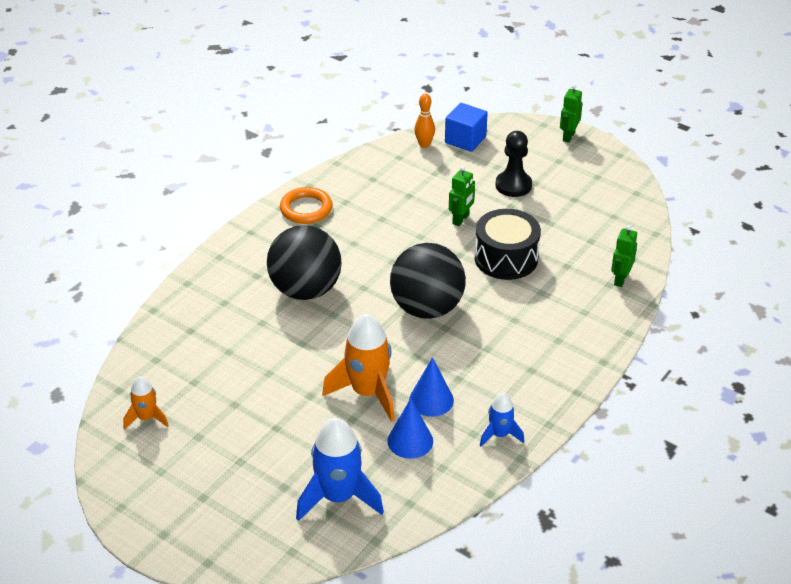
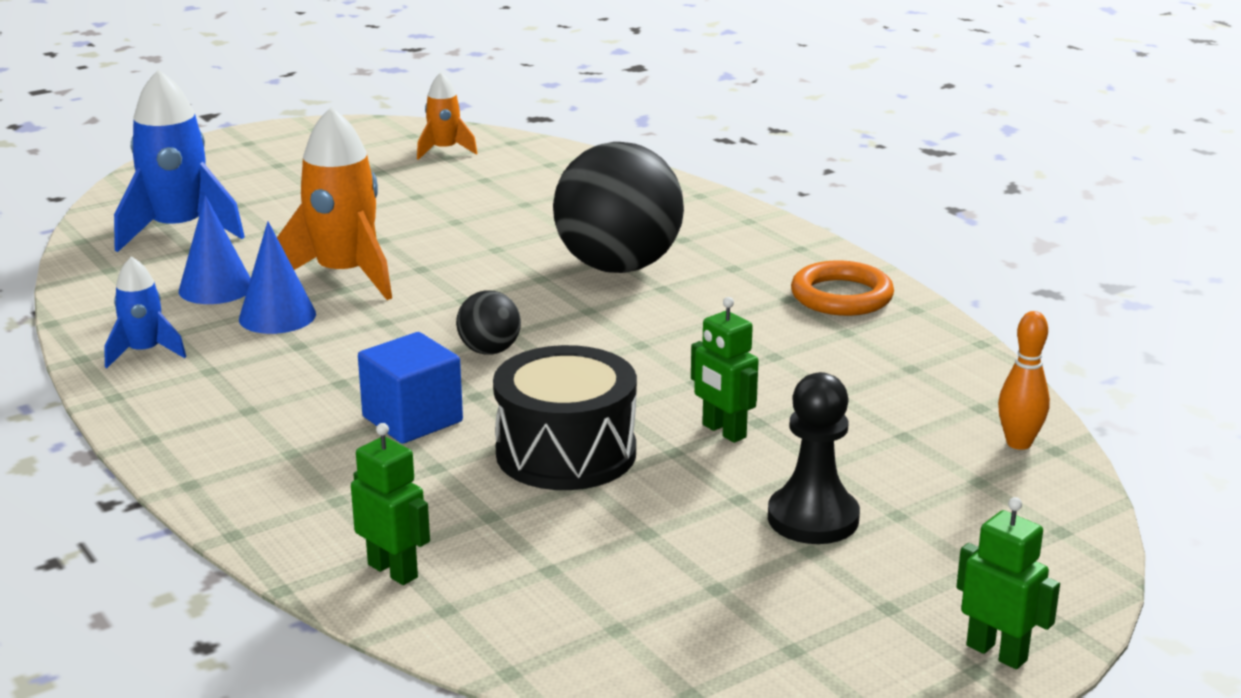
camera: 110 degrees right, 15 degrees down
black ball [390,243,466,319] -> black ball [456,290,521,355], size x0.45
blue cube [445,103,488,152] -> blue cube moved to [358,332,463,444]

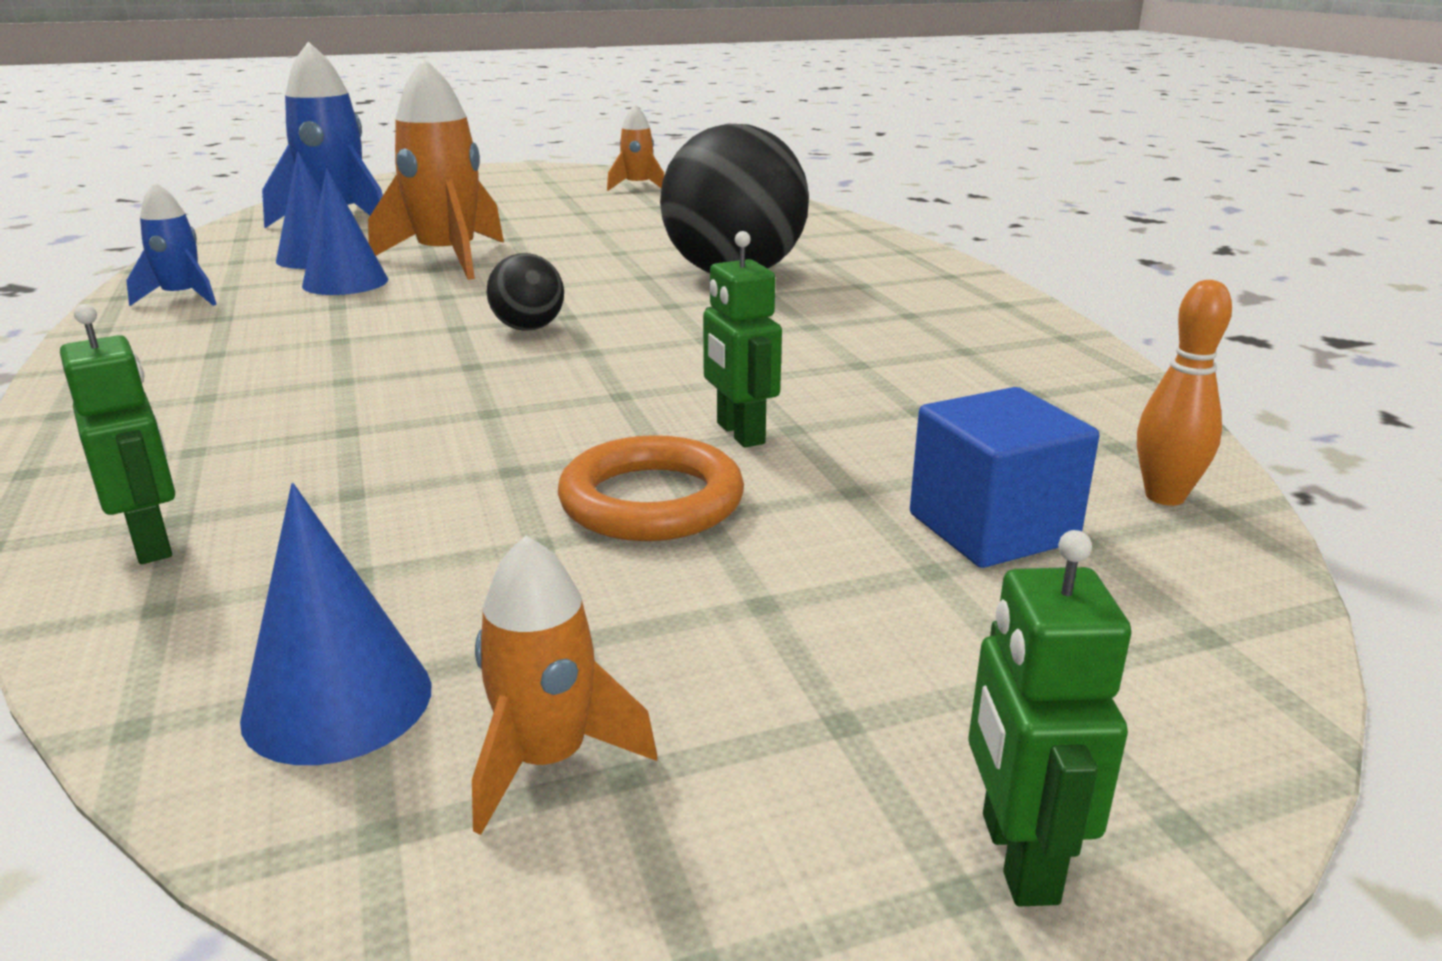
camera: 15 degrees right, 0 degrees up
blue cube [358,332,463,444] -> blue cube moved to [910,387,1099,568]
black drum [493,345,637,490] -> none
black pawn [768,372,860,544] -> none
orange ring [791,260,894,316] -> orange ring moved to [558,435,744,541]
green robot [956,497,1060,669] -> green robot turned 150 degrees counterclockwise [968,530,1131,906]
none -> blue cone [240,483,431,765]
none -> orange rocket [472,535,657,835]

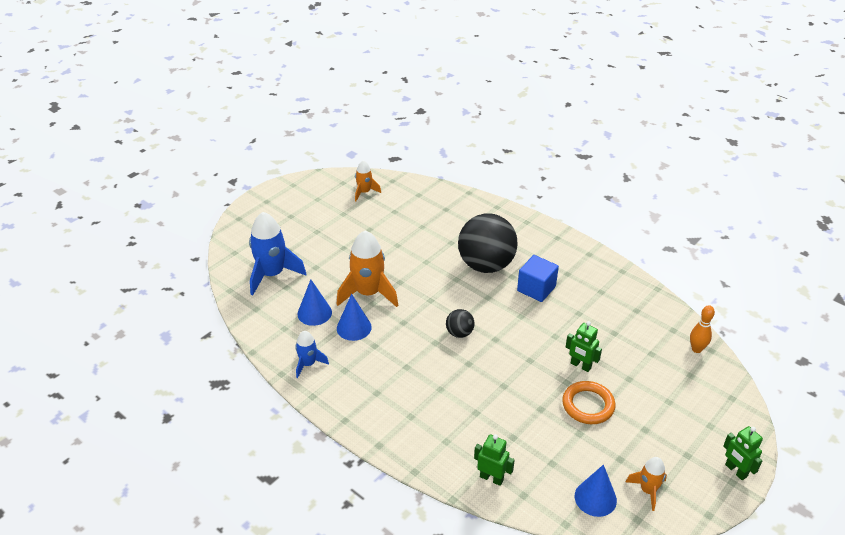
camera: 30 degrees left, 15 degrees up
blue cube [910,387,1099,568] -> blue cube moved to [517,255,559,302]

